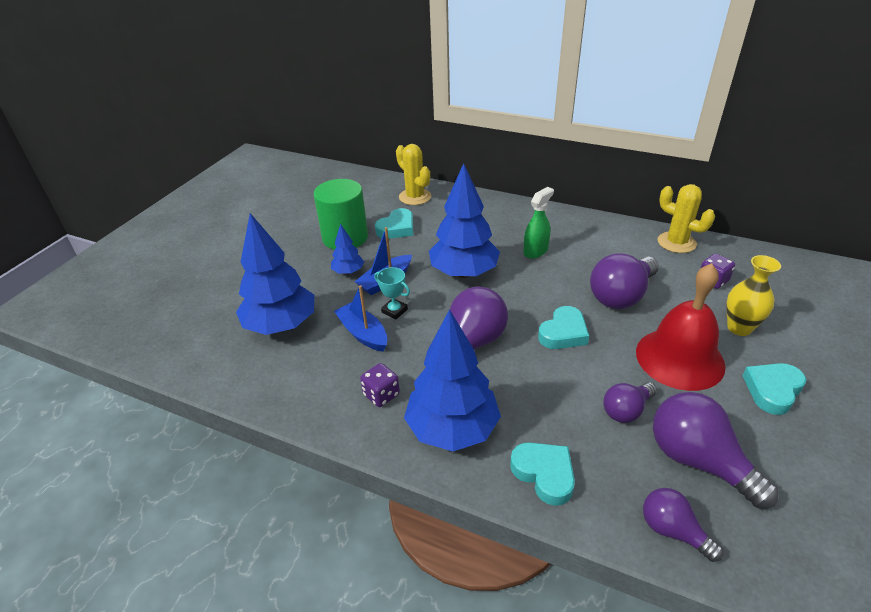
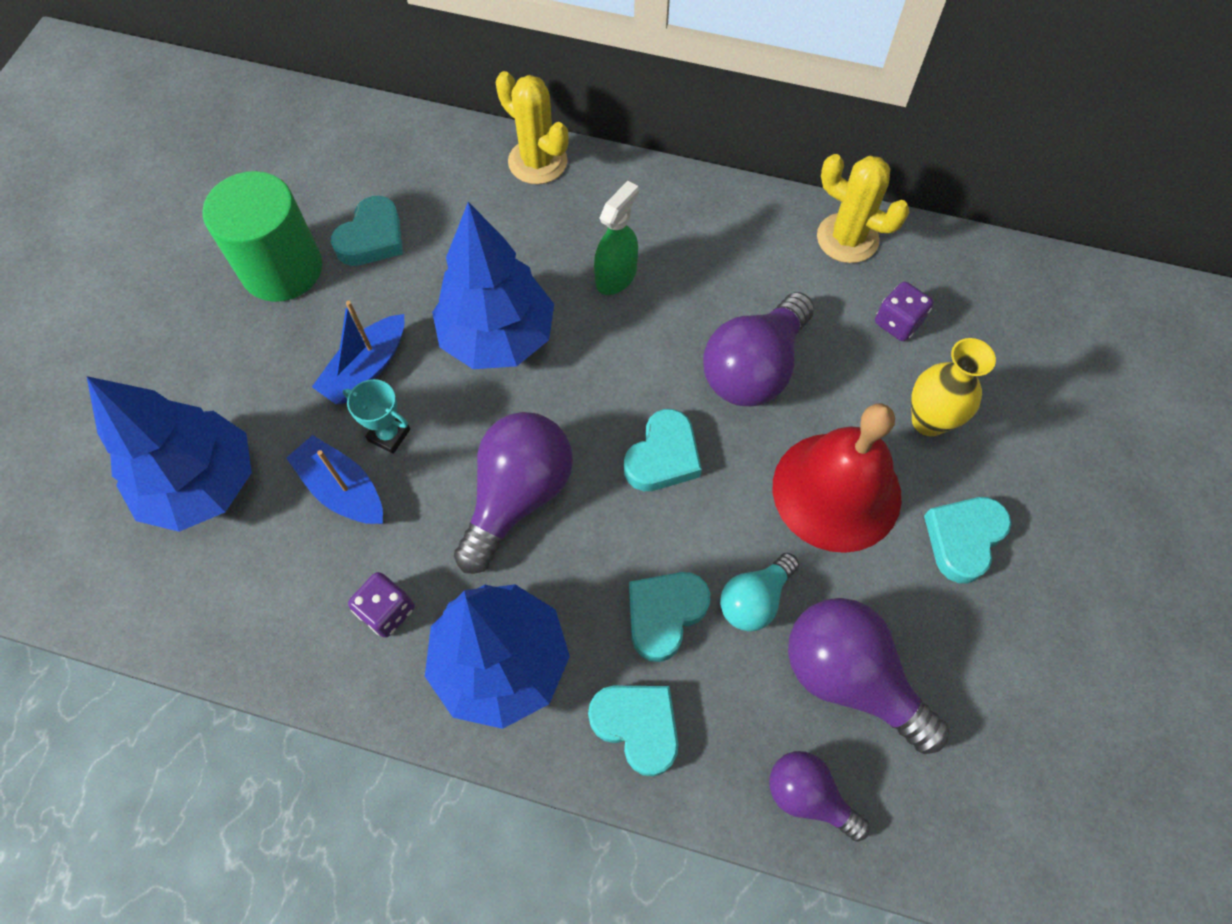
camera: 10 degrees left, 25 degrees up
blue tree [331,223,364,274] -> none
yellow cactus [396,144,431,205] -> yellow cactus moved to [496,71,569,184]
purple light bulb [603,382,657,423] -> turquoise light bulb [720,553,799,631]
none -> turquoise heart [629,572,710,662]

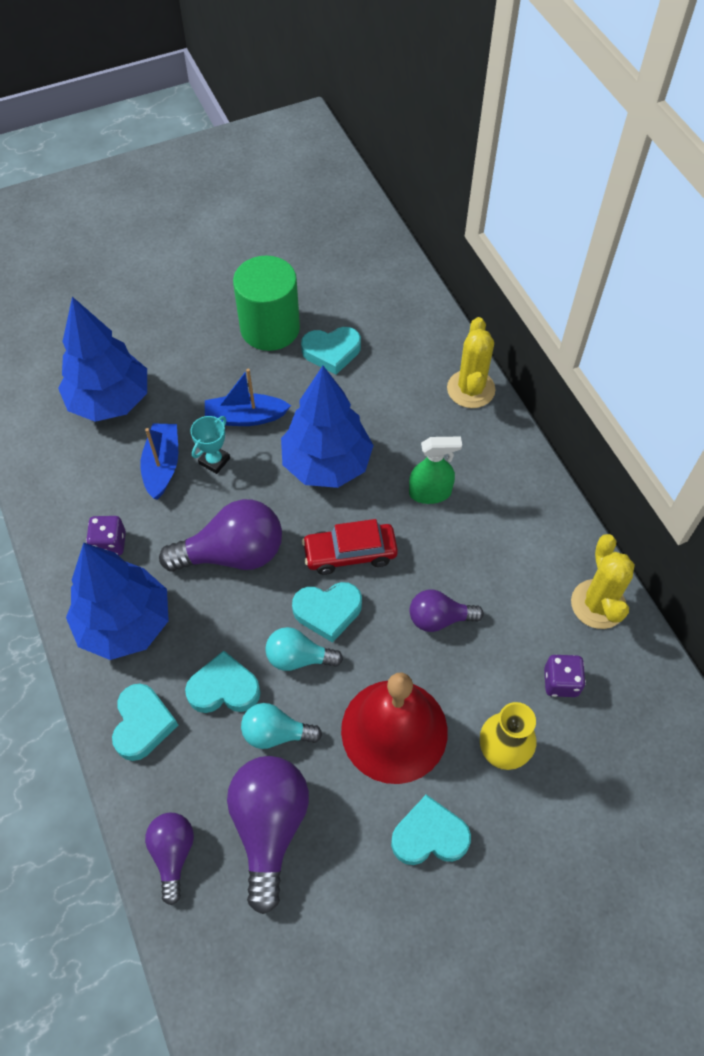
camera: 50 degrees right, 5 degrees down
turquoise trophy [343,379,410,454] -> turquoise trophy turned 45 degrees clockwise [190,416,230,474]
purple light bulb [703,292,814,406] -> purple light bulb [410,589,484,632], size x0.58
none -> turquoise light bulb [265,627,343,671]
none -> red car [302,519,398,575]

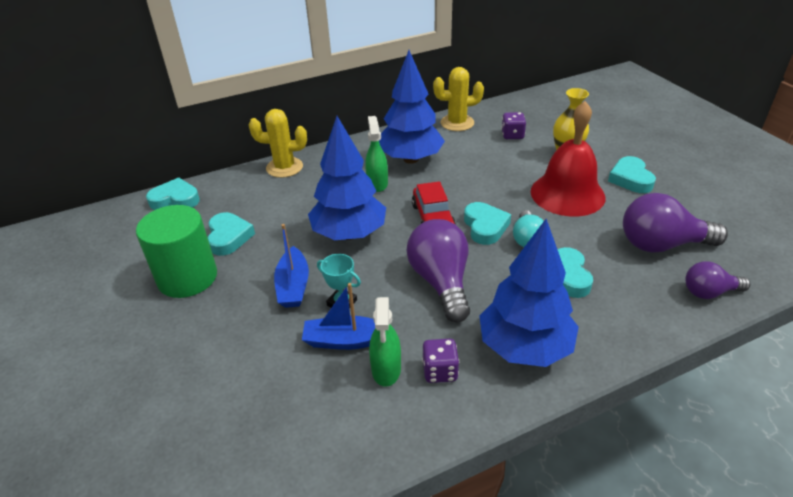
camera: 90 degrees left, 20 degrees down
blue tree [58,297,147,422] -> blue tree moved to [379,50,445,164]
turquoise heart [112,684,178,761] -> turquoise heart moved to [146,178,200,210]
turquoise light bulb [241,703,322,749] -> none
purple light bulb [410,589,484,632] -> none
none -> green spray bottle [369,297,401,387]

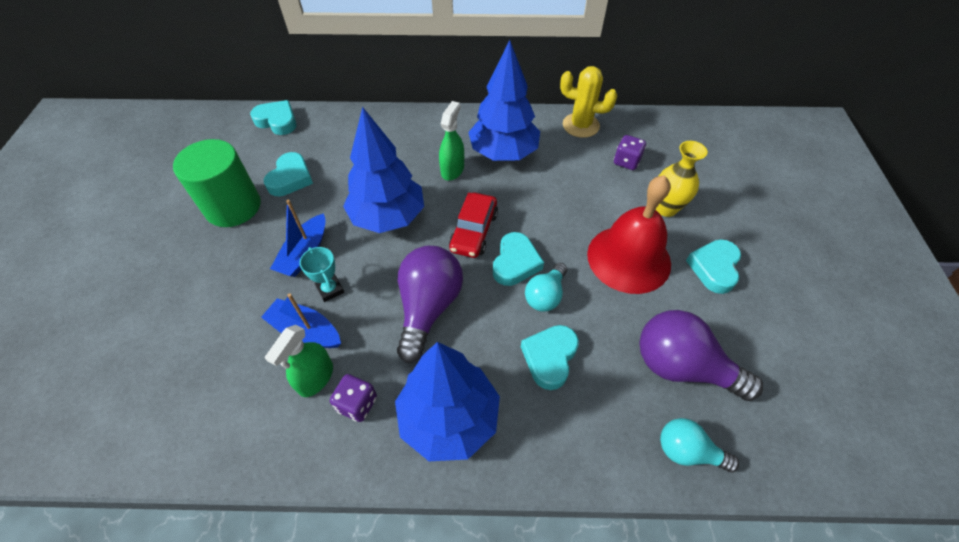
camera: 25 degrees right, 15 degrees up
yellow cactus [249,109,307,178] -> none
purple light bulb [685,261,750,299] -> turquoise light bulb [660,418,739,472]

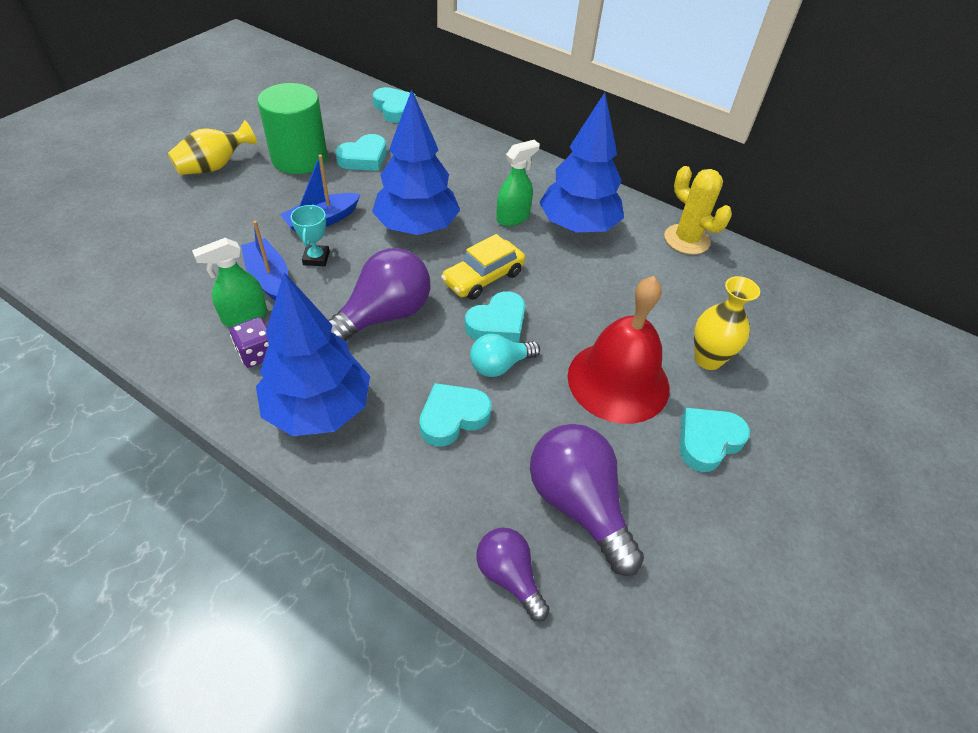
camera: 30 degrees right, 5 degrees down
red car [449,192,498,258] -> yellow car [441,234,525,300]
purple dice [614,135,646,170] -> none
turquoise light bulb [660,418,739,472] -> purple light bulb [476,528,550,622]
none -> yellow vase [168,120,257,175]

